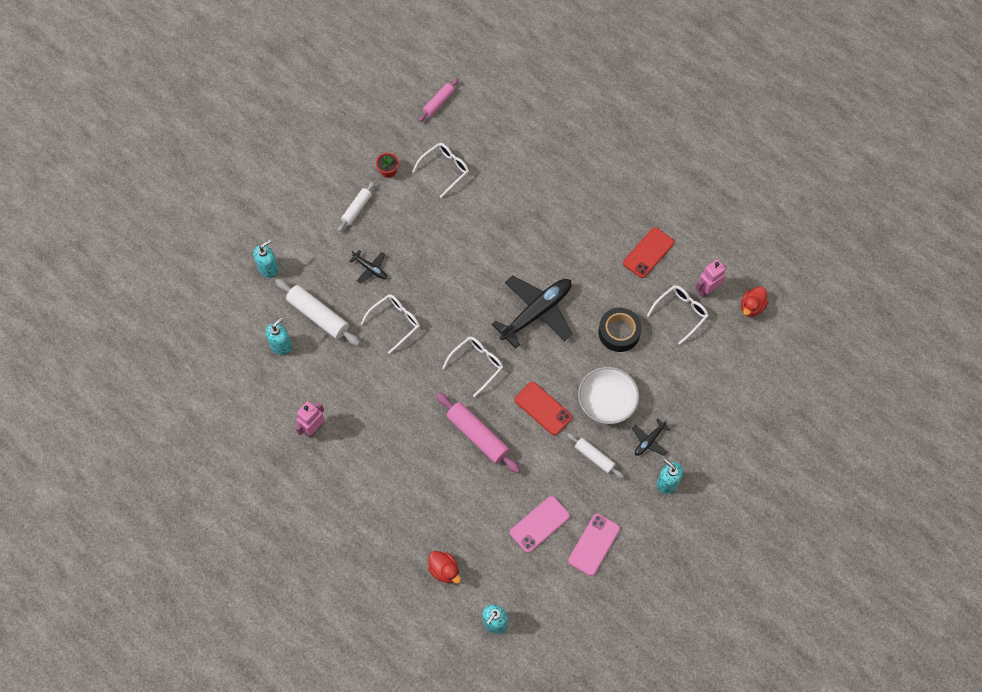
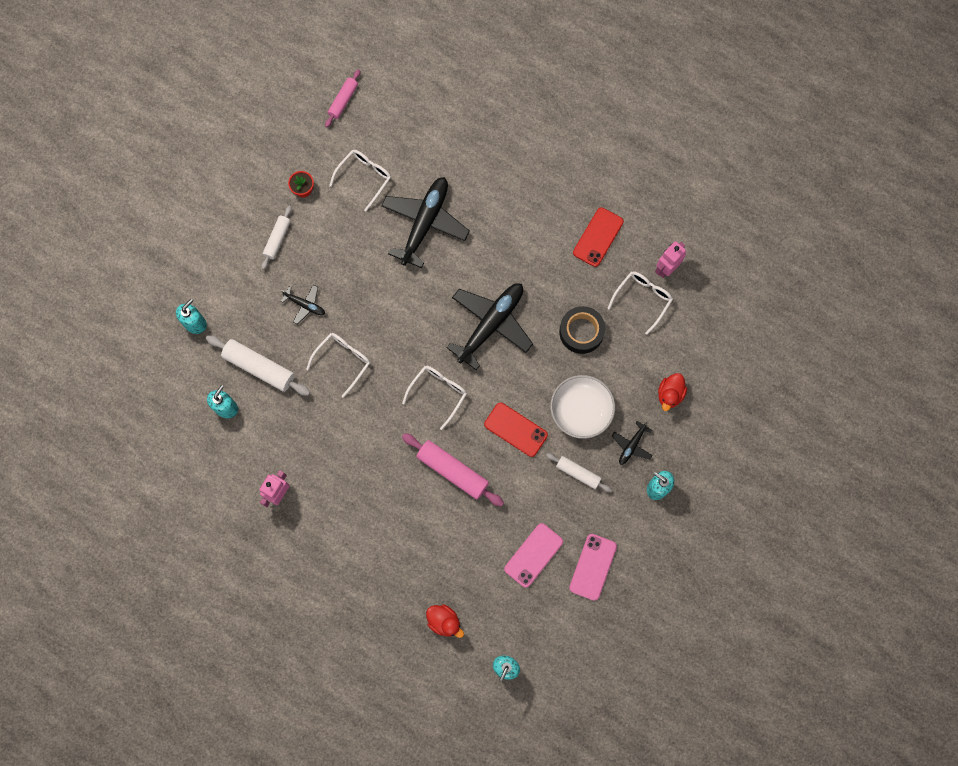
camera: 10 degrees left, 10 degrees up
red duck [741,287,768,317] -> red duck moved to [658,373,687,411]
none -> black plane [381,177,470,268]

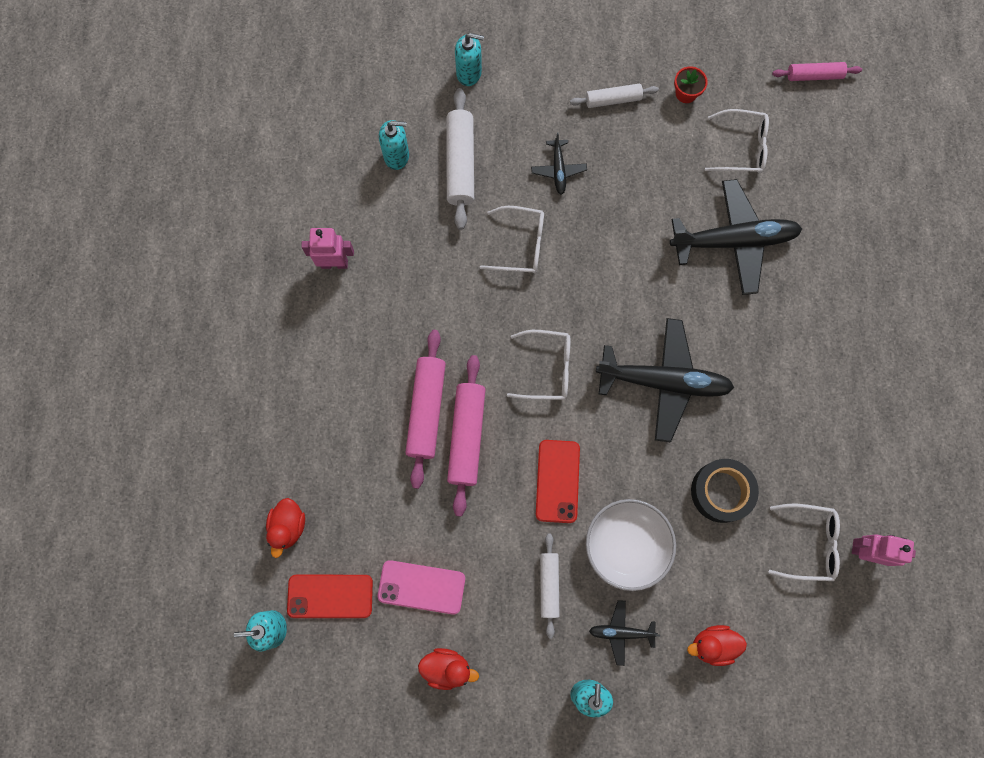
camera: 60 degrees right, 0 degrees up
pink phone [569,534,617,601] -> red duck [418,648,479,690]
red phone [573,207,624,267] -> red phone moved to [287,575,373,618]
none -> pink rolling pin [405,330,446,489]

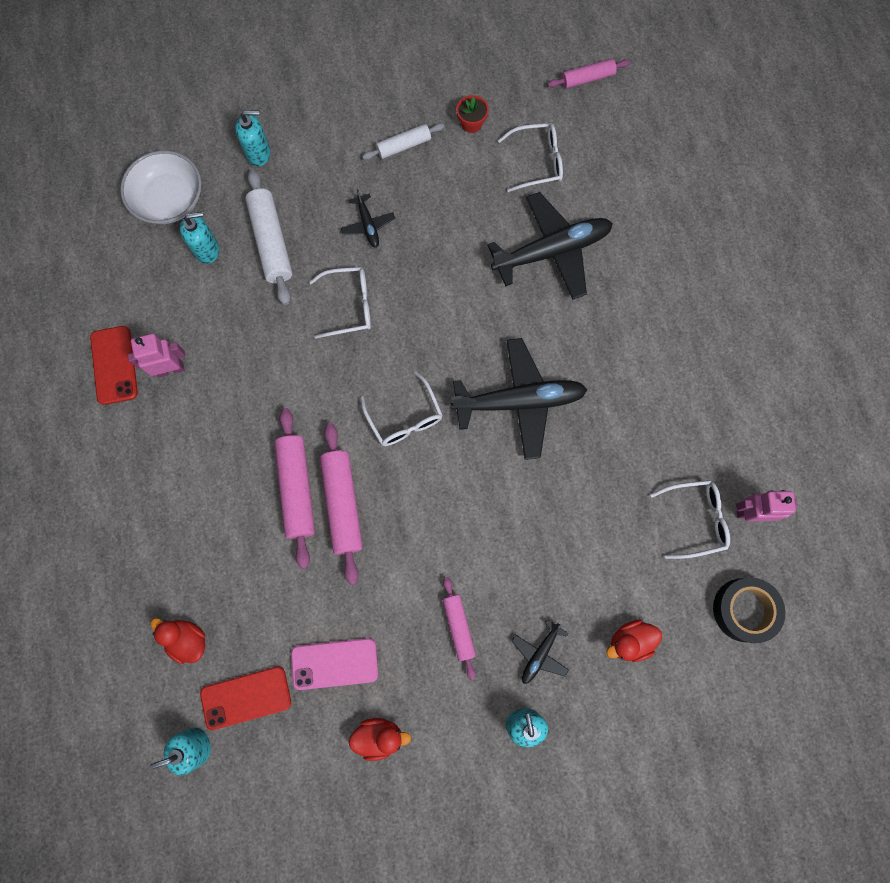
camera: 15 degrees left, 0 degrees up
red duck [266,498,305,558] -> red duck turned 135 degrees clockwise [151,618,205,664]
white glasses [507,330,570,400] -> white glasses turned 75 degrees clockwise [360,371,443,446]
red phone [536,440,580,523] -> red phone moved to [90,326,138,405]
white rolling pin [540,534,559,638] -> pink rolling pin [443,577,476,680]
white bowl [586,499,676,591] -> white bowl moved to [120,151,202,224]
black plane [589,600,660,666] -> black plane turned 45 degrees counterclockwise [512,619,569,684]
black tape [691,459,759,523] -> black tape moved to [713,577,785,643]

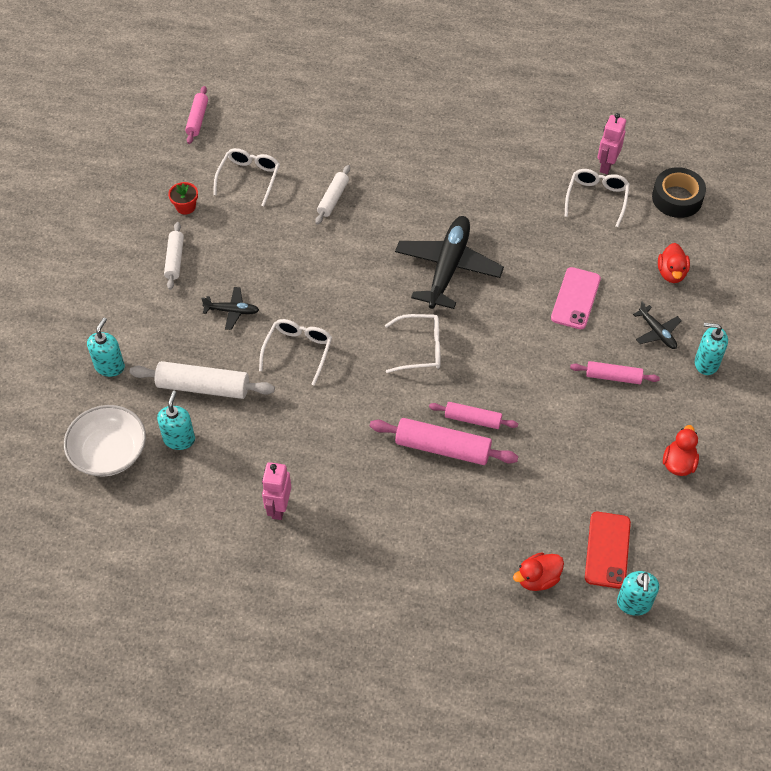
camera: 65 degrees left, 20 degrees down
red phone [90,326,138,405] -> none
pink phone [291,638,378,690] -> pink phone moved to [551,267,601,329]
pink rolling pin [320,423,363,585] -> pink rolling pin [429,402,518,429], size x0.61
black plane [487,192,613,300] -> white rolling pin [315,165,350,225]

